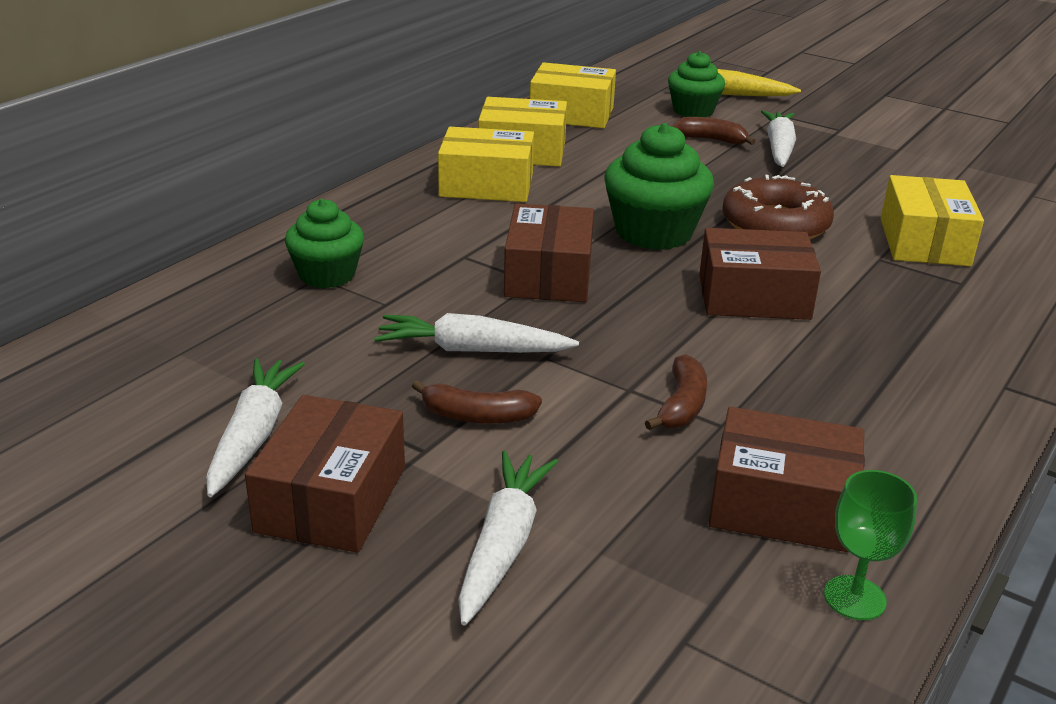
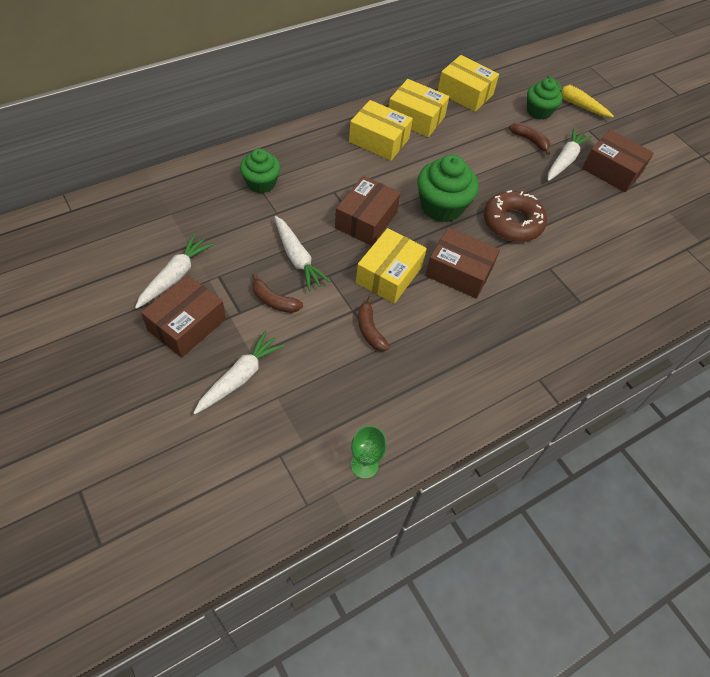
camera: 20 degrees right, 25 degrees up
white carrot [374,313,579,353] -> white carrot turned 150 degrees counterclockwise [275,216,331,291]
brown banana [645,355,707,430] -> brown banana turned 120 degrees clockwise [358,296,390,351]
brown box [709,407,865,552] -> brown box moved to [582,130,654,192]
yellow box [881,175,984,266] -> yellow box moved to [356,228,427,304]

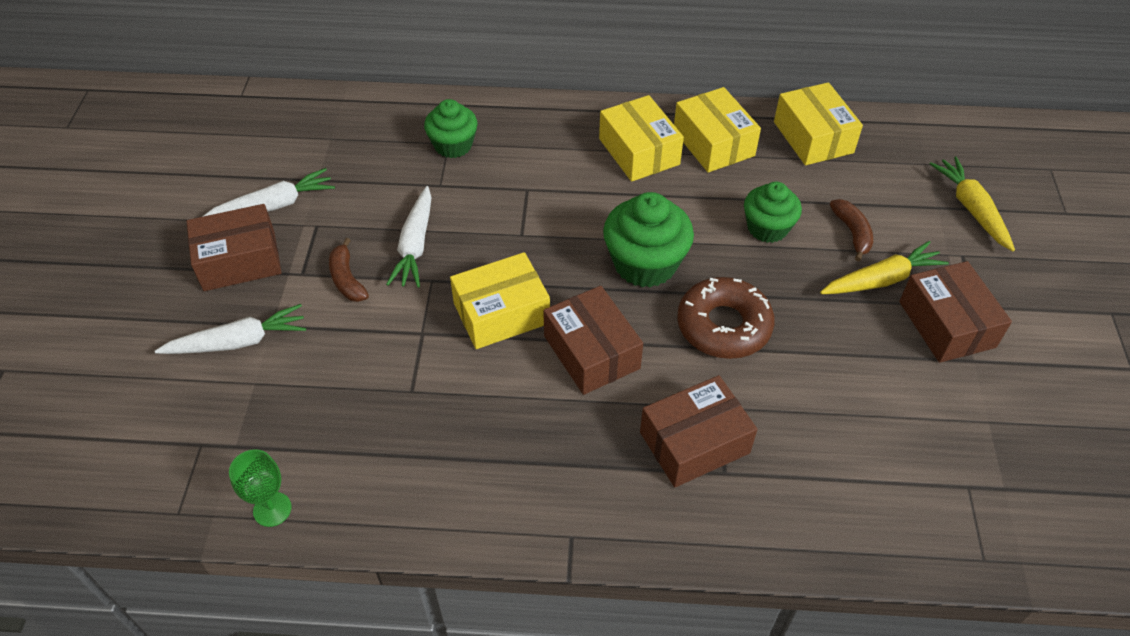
camera: 40 degrees right, 5 degrees down
brown box [335,176,401,246] -> brown box moved to [640,375,758,487]
brown banana [358,296,390,351] -> none
green cupcake [527,78,562,120] -> green cupcake moved to [744,182,802,243]
white carrot [547,128,592,181] -> yellow carrot [820,241,949,294]

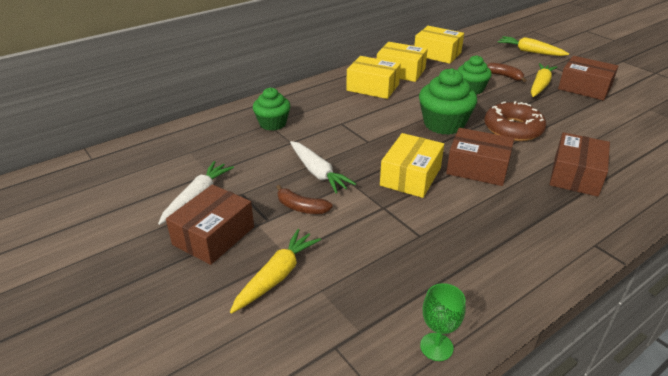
camera: 40 degrees left, 15 degrees down
white carrot [155,304,306,354] -> yellow carrot [230,229,321,314]

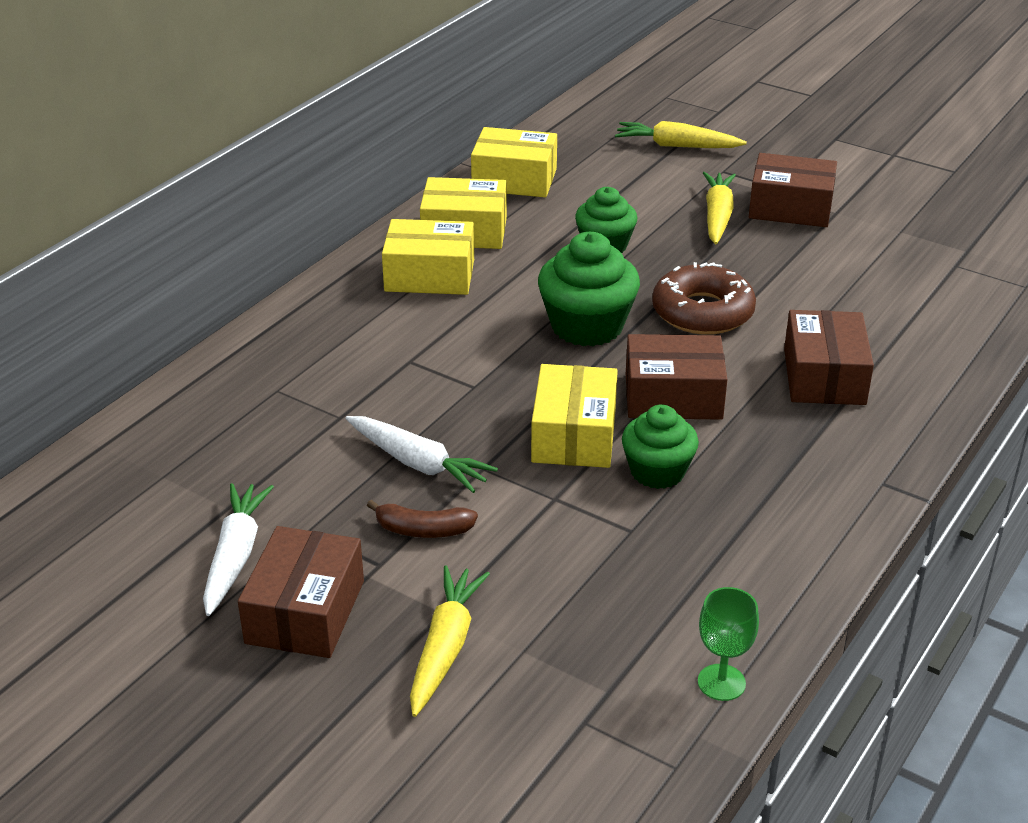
camera: 20 degrees left, 0 degrees up
green cupcake [253,88,290,131] -> green cupcake moved to [622,404,699,489]
brown banana [487,63,527,82] -> none

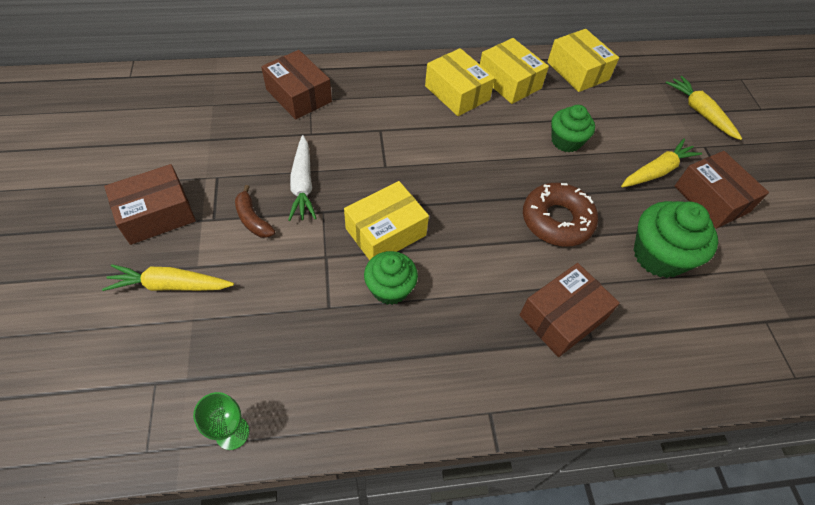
camera: 45 degrees right, 20 degrees up
white carrot [203,483,274,616] -> none
yellow carrot [410,565,490,717] -> yellow carrot turned 150 degrees counterclockwise [102,264,234,291]
green cupcake [538,232,640,346] -> green cupcake moved to [634,201,718,278]
brown box [626,334,727,420] -> brown box moved to [261,50,332,120]

